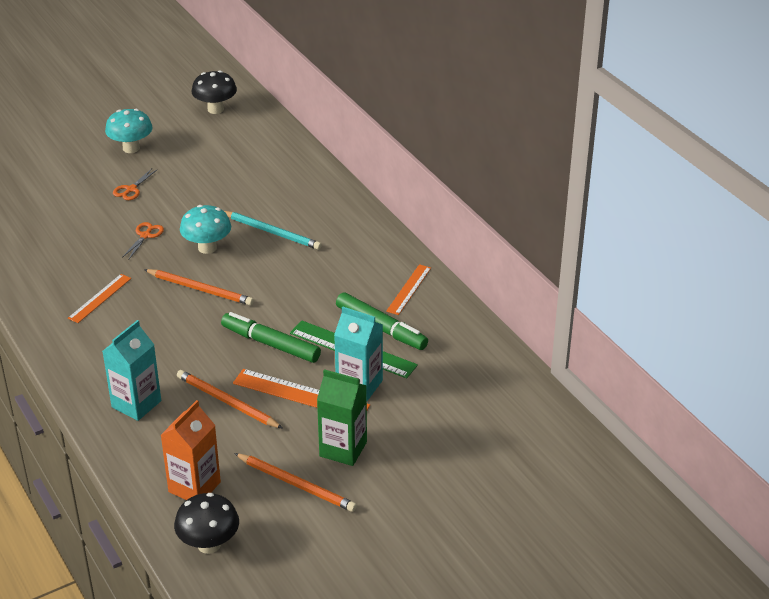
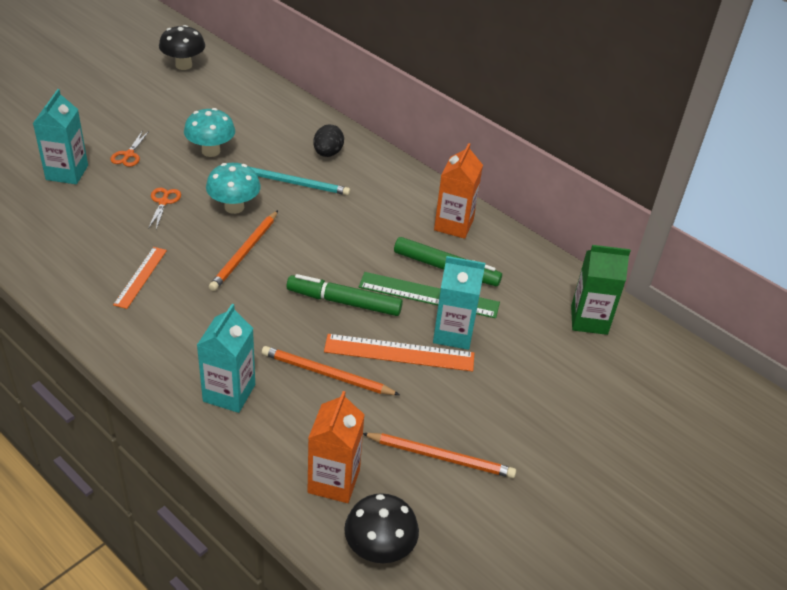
camera: 20 degrees left, 5 degrees up
turquoise mushroom [105,109,153,153] -> turquoise mushroom moved to [184,108,235,157]
orange pencil [144,269,254,306] -> orange pencil turned 105 degrees clockwise [209,210,278,291]
green carton [317,369,367,466] -> green carton moved to [571,245,631,335]
orange ruler [386,264,431,315] -> orange carton [434,143,483,239]
none -> turquoise carton [33,89,88,184]
none -> black egg [313,124,344,157]

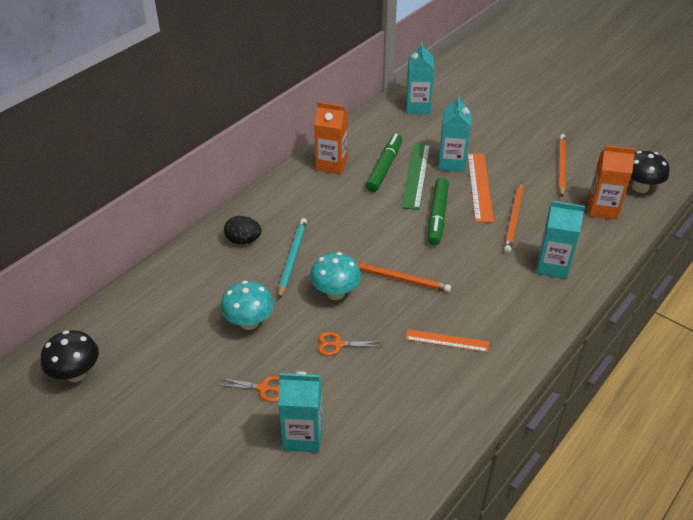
camera: 90 degrees left, 0 degrees up
green carton [571,245,631,335] -> turquoise carton [406,42,435,114]

